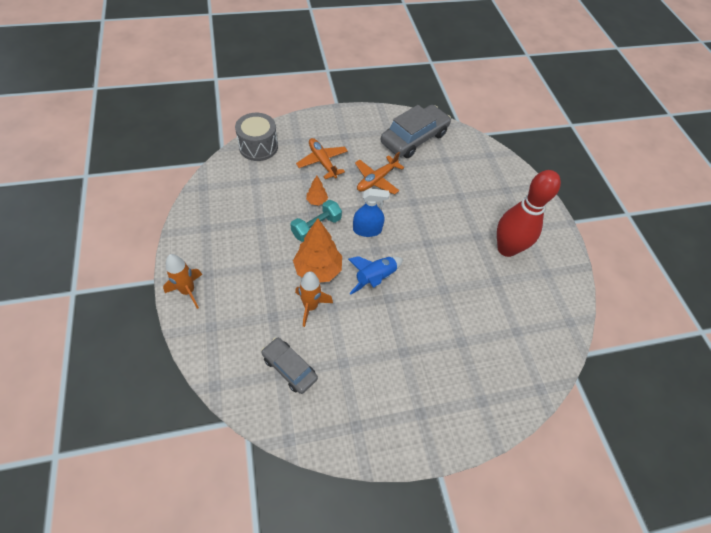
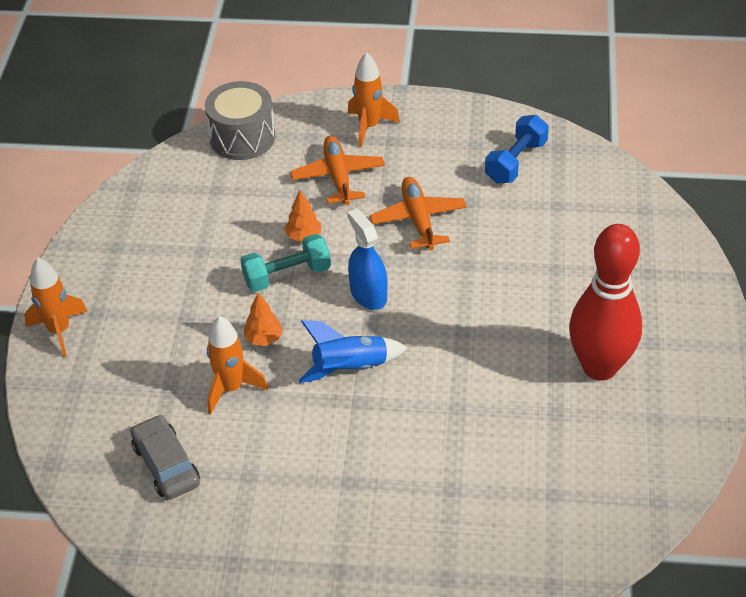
camera: 25 degrees right, 10 degrees down
orange tree [293,218,342,282] -> orange tree [244,293,283,346], size x0.49
blue spray bottle [353,189,389,237] -> blue spray bottle turned 135 degrees counterclockwise [347,208,388,310]
orange plane [355,152,404,195] -> orange plane turned 105 degrees clockwise [370,177,467,250]
grey car [381,105,451,158] -> blue dumbbell [485,115,549,183]
none -> orange rocket [348,52,400,148]

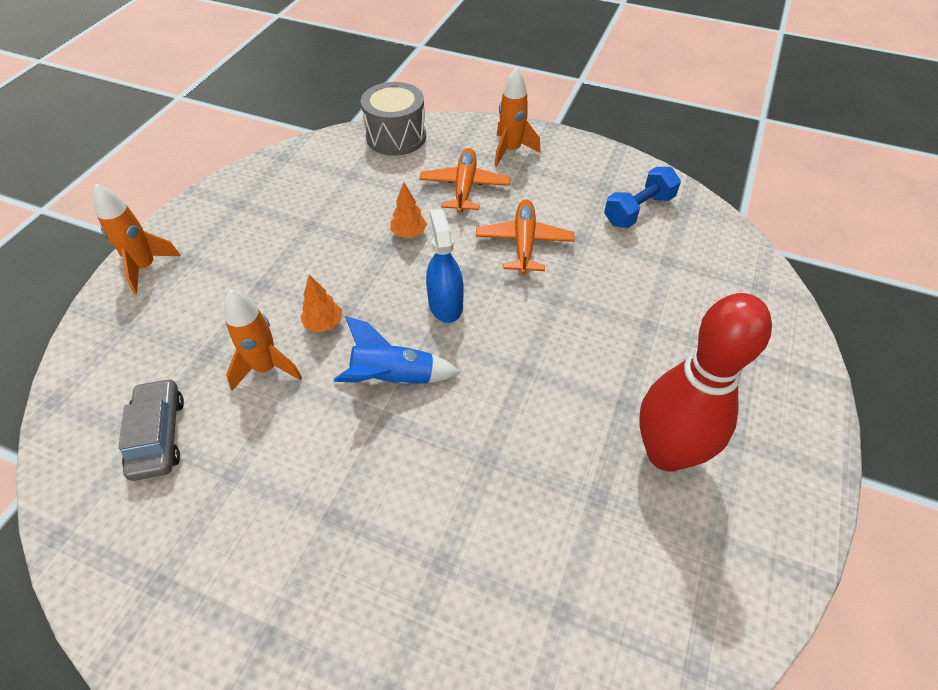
camera: 15 degrees right, 5 degrees up
turquoise dumbbell [240,234,331,292] -> none

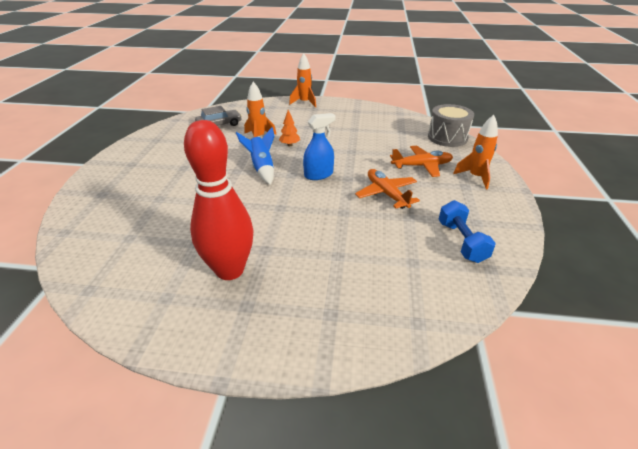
camera: 75 degrees right, 15 degrees down
orange tree [391,182,427,238] -> none
orange plane [476,199,575,275] -> orange plane turned 105 degrees counterclockwise [355,169,420,209]
blue dumbbell [604,167,681,228] -> blue dumbbell turned 45 degrees clockwise [439,200,496,263]

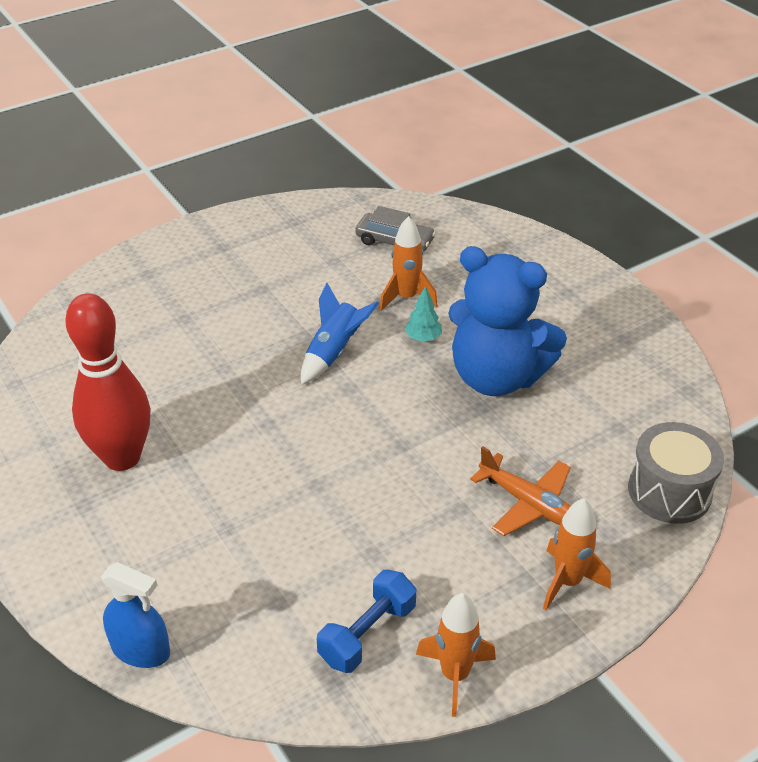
camera: 50 degrees right, 5 degrees up
orange tree [279,110,300,146] -> turquoise tree [405,286,442,342]
orange rocket [289,53,316,107] -> orange rocket moved to [416,593,496,717]
blue spray bottle [303,113,335,180] -> blue spray bottle moved to [101,562,170,668]
orange plane [355,169,420,209] -> none
none -> blue teddy bear [448,246,567,396]

